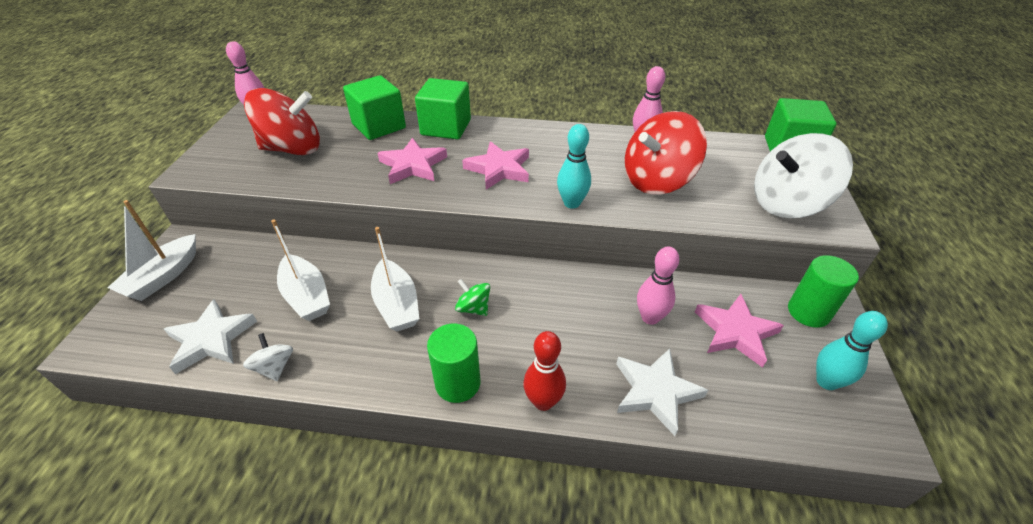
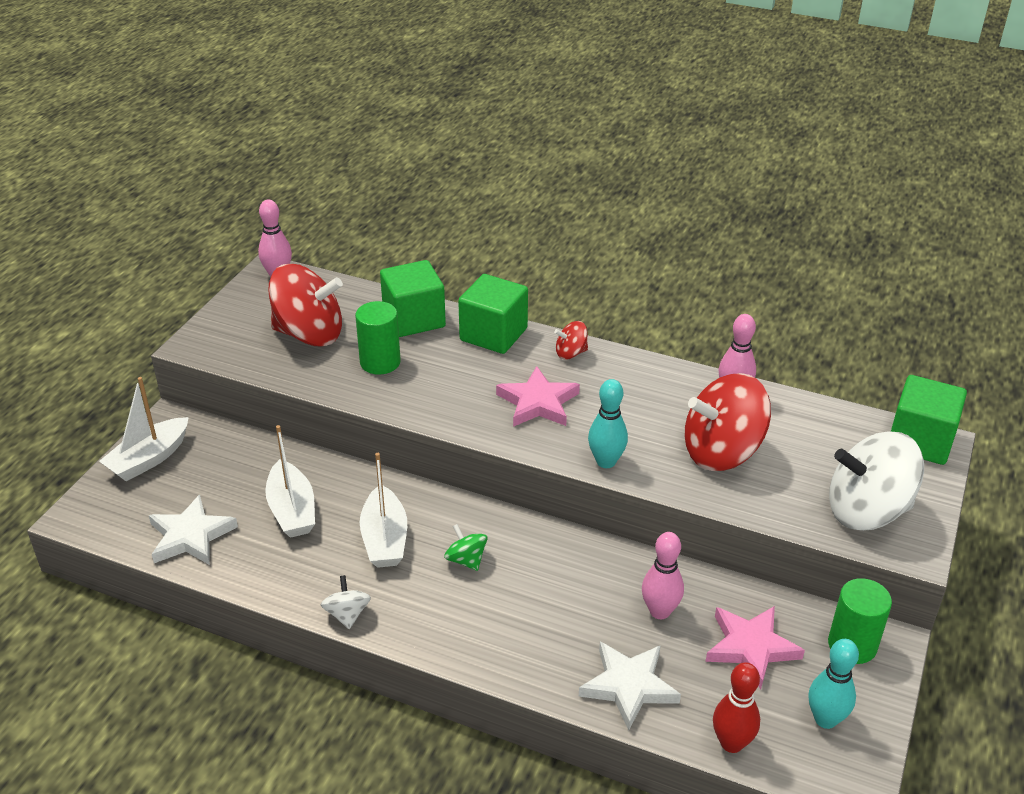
camera: 15 degrees right, 5 degrees down
white spinning top [243,333,293,381] -> white spinning top moved to [321,575,371,629]
pink star [378,138,447,184] -> none
green cylinder [427,323,480,403] -> green cylinder moved to [355,301,401,374]
red bowling pin [523,331,566,411] -> red bowling pin moved to [713,662,760,753]
none -> red spinning top [554,321,588,360]

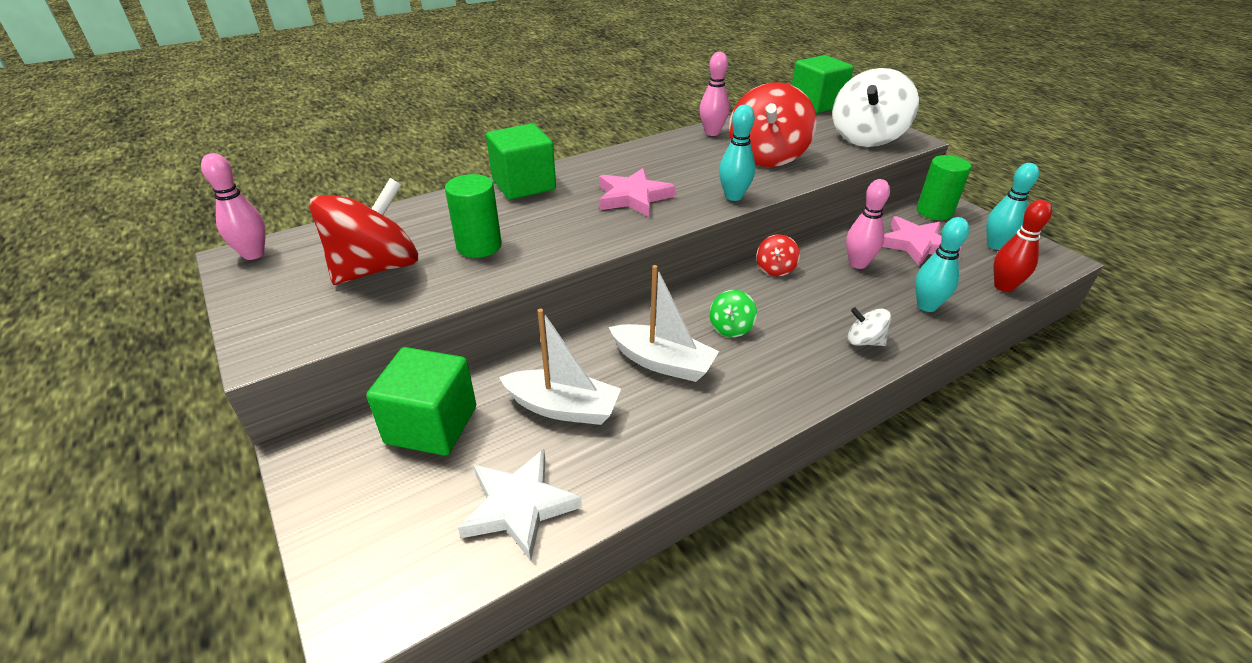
camera: 55 degrees left, 0 degrees up
white boat [99,377,189,481] -> none
white spinning top [321,575,371,629] -> white spinning top moved to [848,307,891,346]
green cube [380,260,446,337] -> green cube moved to [366,347,476,456]
green spinning top [444,524,488,571] -> green spinning top turned 60 degrees counterclockwise [710,290,757,337]
red spinning top [554,321,588,360] -> red spinning top moved to [756,234,800,276]
white star [579,642,681,731] -> turquoise bowling pin [915,217,969,312]

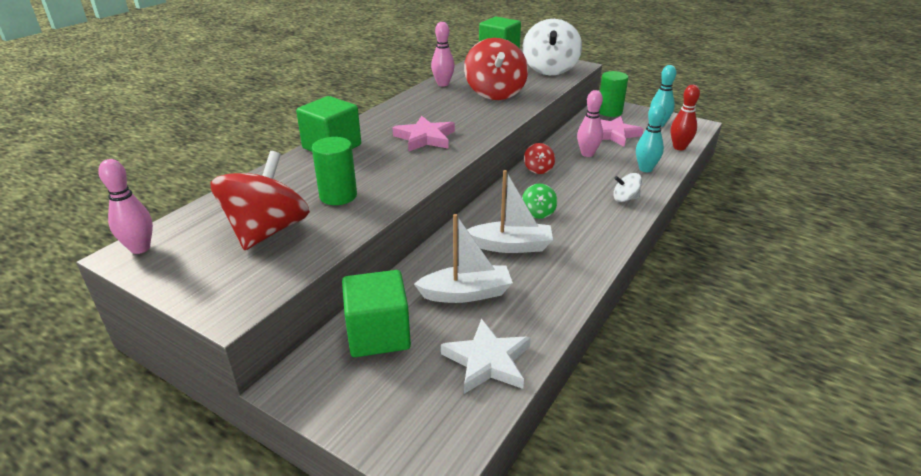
camera: 25 degrees left, 5 degrees down
turquoise bowling pin [719,105,755,201] -> none

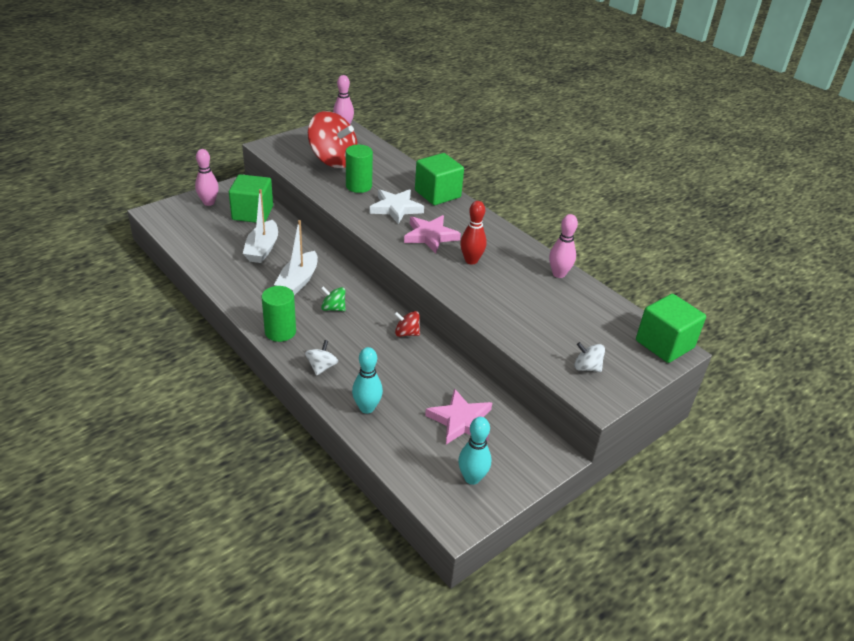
camera: 105 degrees right, 5 degrees up
white star [441,319,531,394] -> white star moved to [369,189,424,224]
red spinning top [464,38,528,100] -> none
white spinning top [523,19,582,75] -> white spinning top [574,342,605,372], size x0.45
pink bowling pin [577,90,603,157] -> pink bowling pin moved to [195,149,219,206]
green cylinder [599,71,628,117] -> green cylinder moved to [261,286,296,342]
red bowling pin [671,85,700,150] -> red bowling pin moved to [460,201,487,264]

